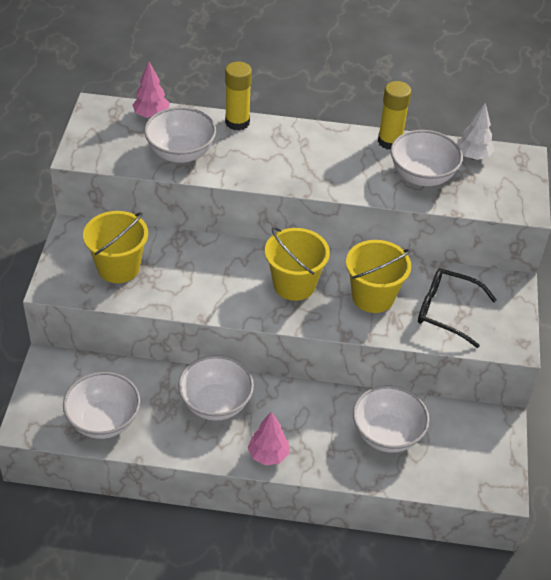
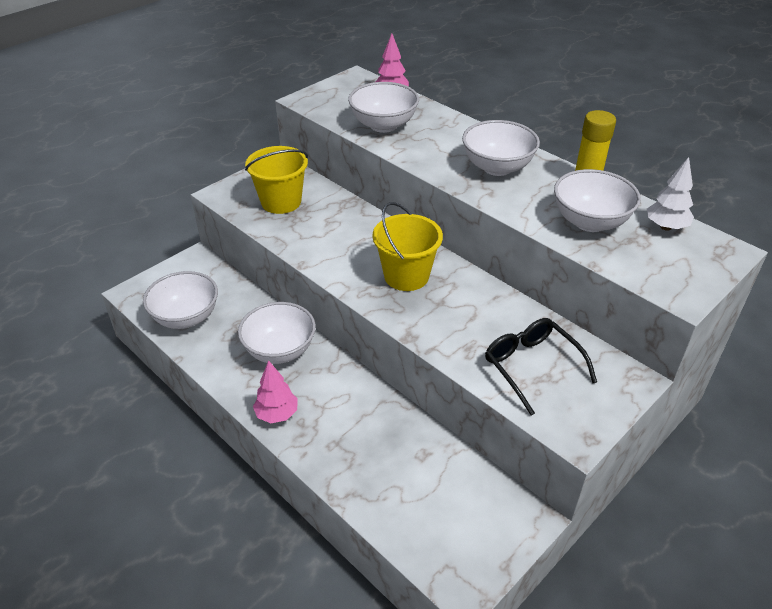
camera: 40 degrees right, 5 degrees down
yellow glue stick [225,62,252,130] -> none
yellow bucket [346,240,411,313] -> none
white bowl [353,386,429,453] -> white bowl moved to [462,120,540,176]

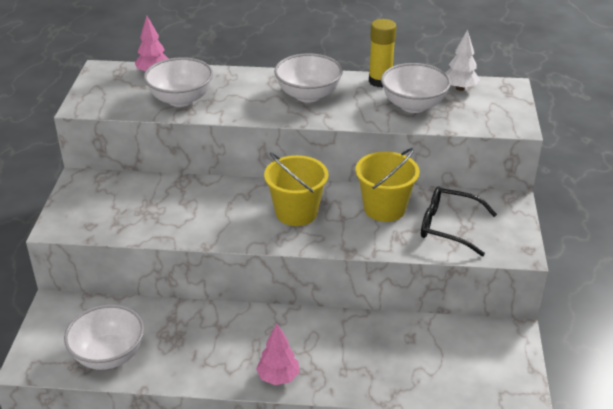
camera: 40 degrees left, 5 degrees down
white bowl [238,302,316,364] -> none
yellow bucket [245,146,308,214] -> yellow bucket moved to [355,148,420,222]

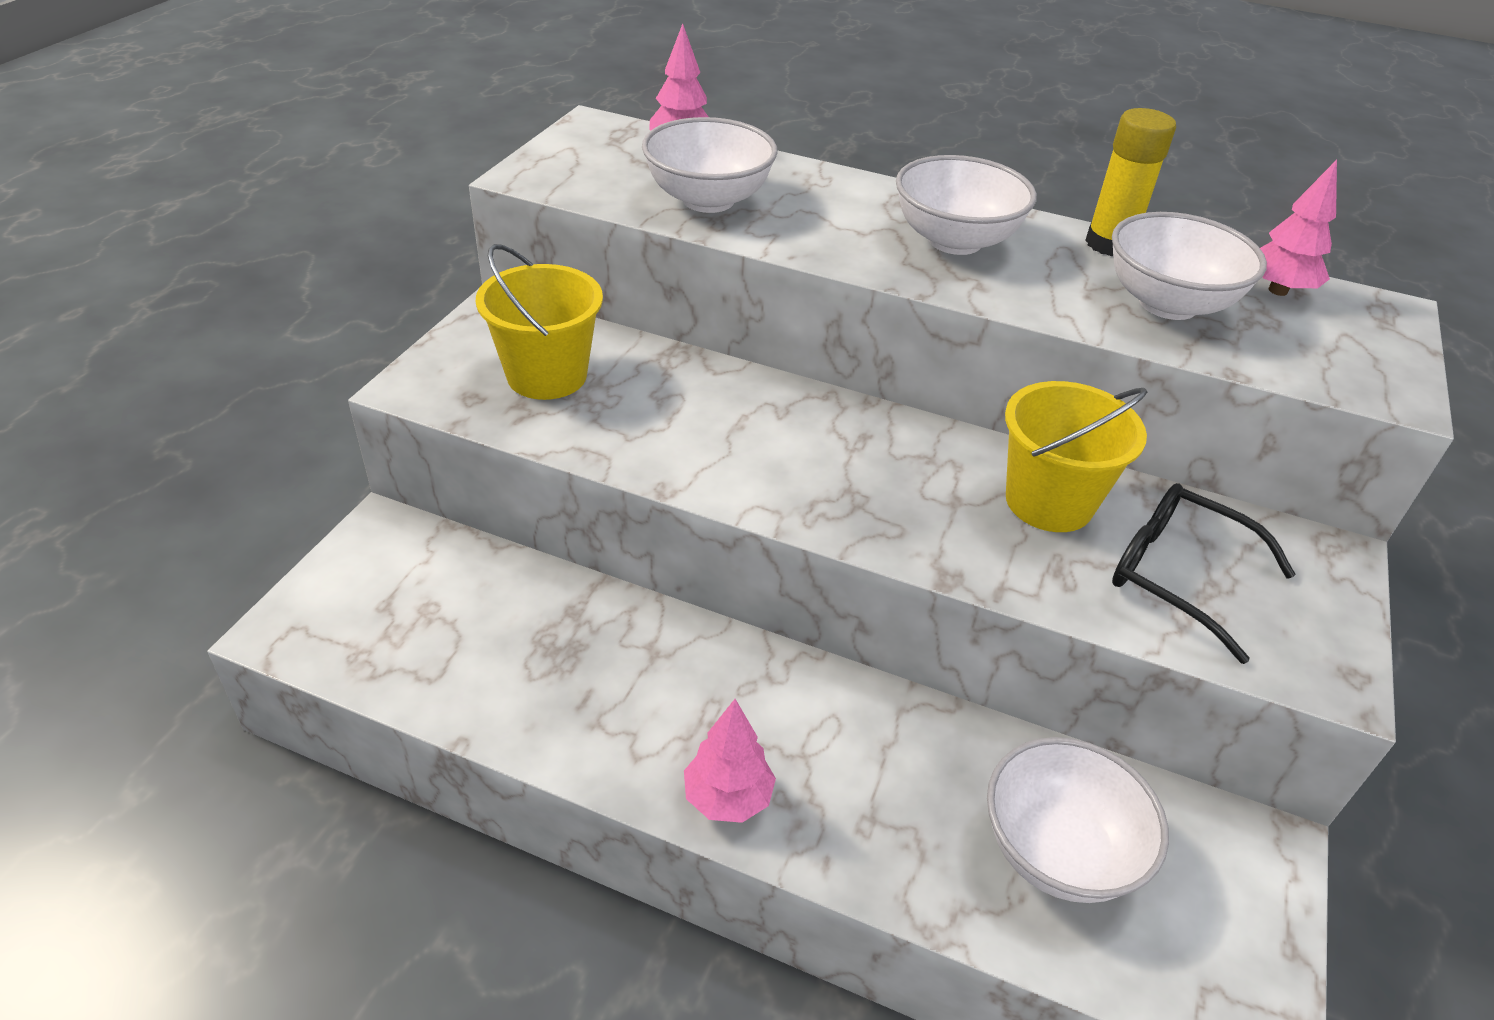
camera: 15 degrees right, 5 degrees up
white bowl [64,305,144,370] -> white bowl moved to [987,737,1169,903]
yellow bucket [264,152,329,226] -> yellow bucket moved to [476,244,603,400]
white tree [446,29,480,91] -> pink tree [1260,160,1337,296]

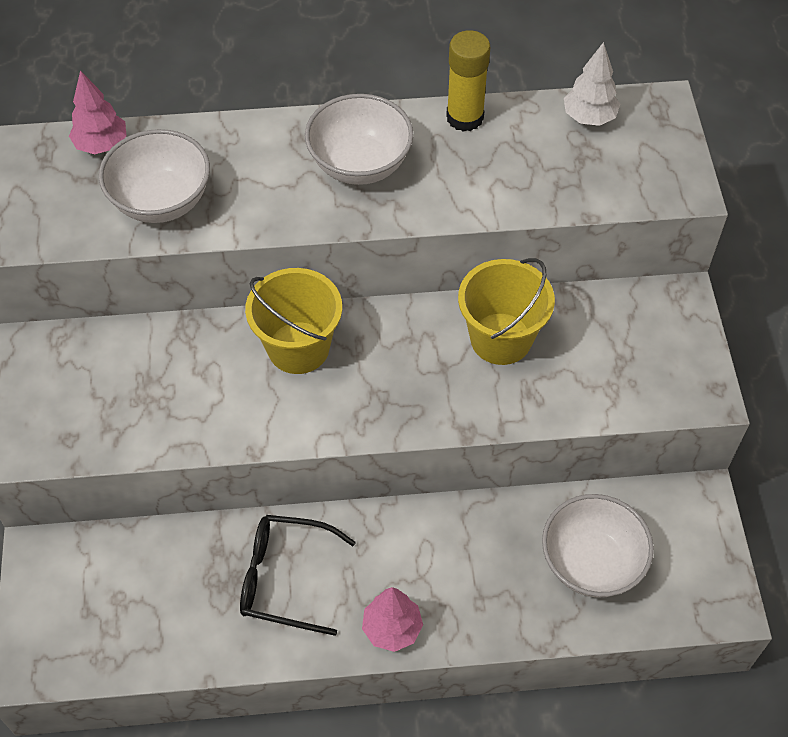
camera: 25 degrees left, 15 degrees up
yellow bucket [476,244,603,400] -> yellow bucket moved to [245,268,342,374]
white bowl [1112,212,1267,320] -> none
black glasses [1112,483,1296,664] -> black glasses moved to [240,515,356,636]
pink tree [1260,160,1337,296] -> white tree [564,42,620,126]

